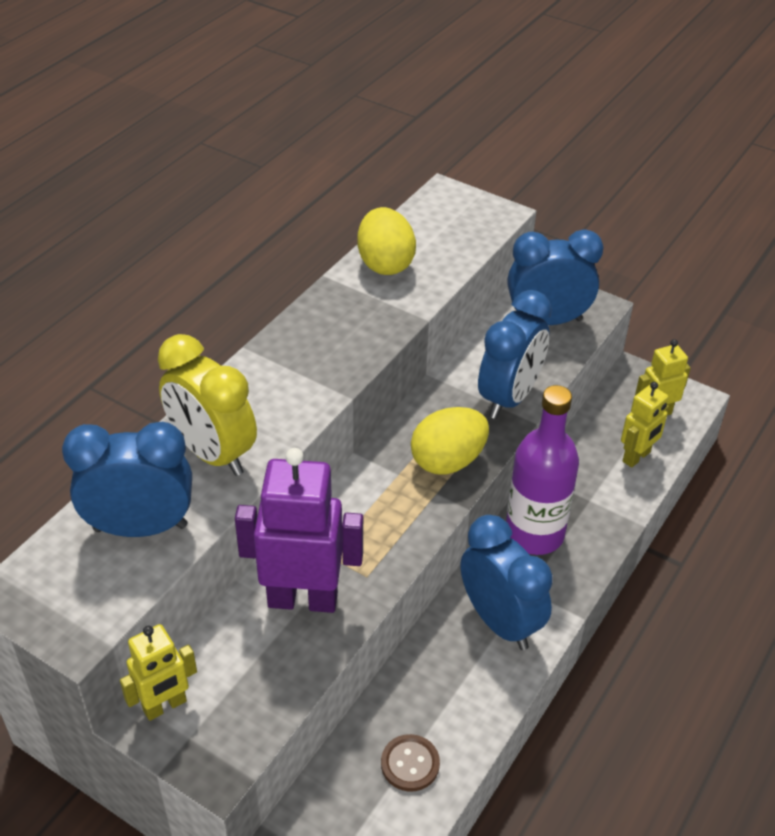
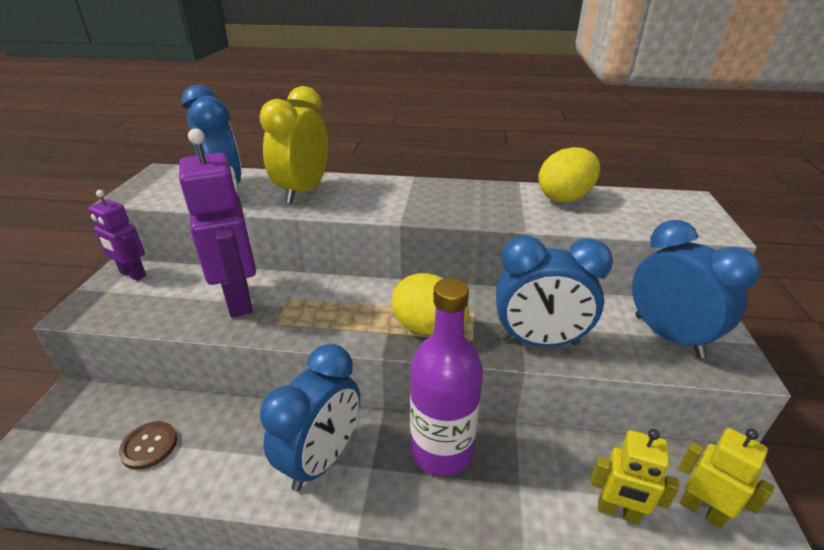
camera: 65 degrees right, 10 degrees down
yellow robot [120,624,197,721] -> purple robot [88,190,146,281]

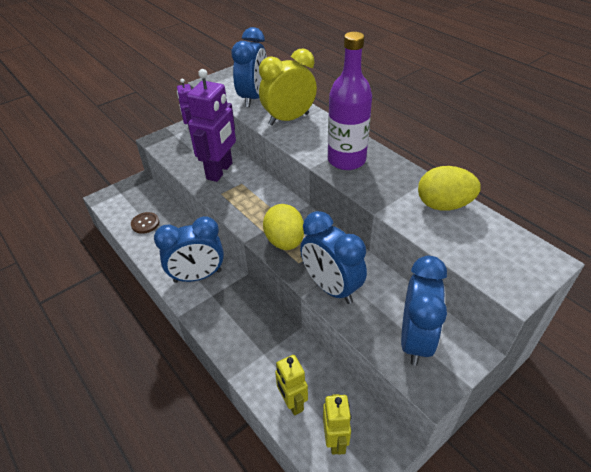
camera: 45 degrees right, 10 degrees up
purple bottle [410,278,483,476] -> purple bottle moved to [328,32,372,170]

